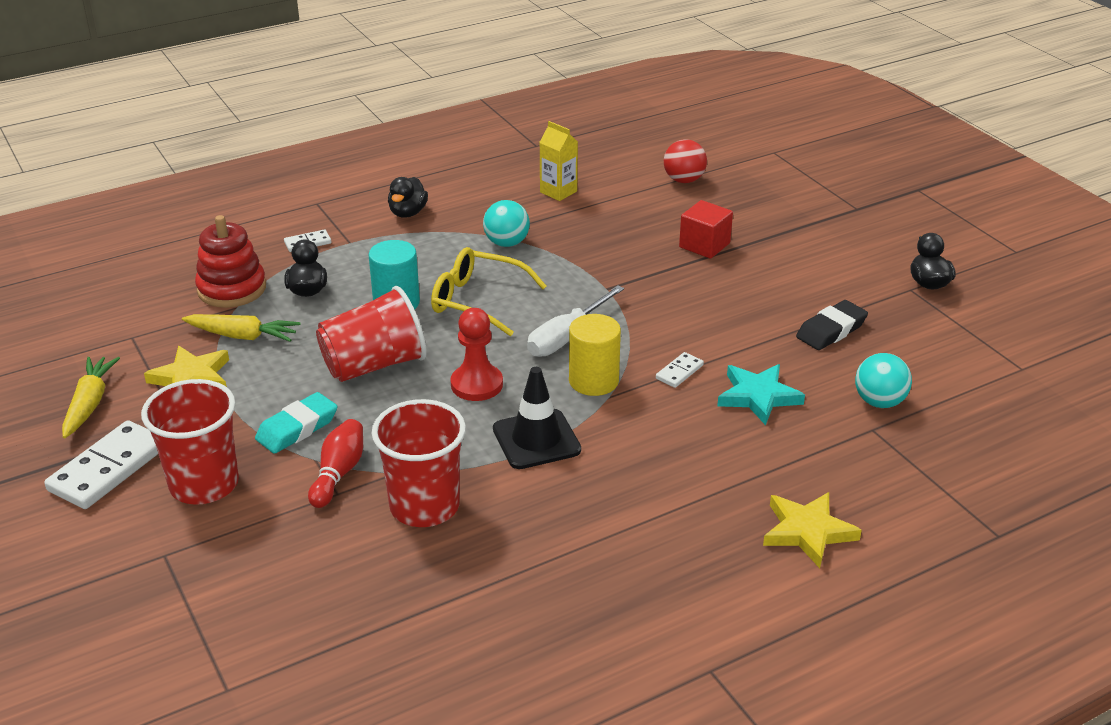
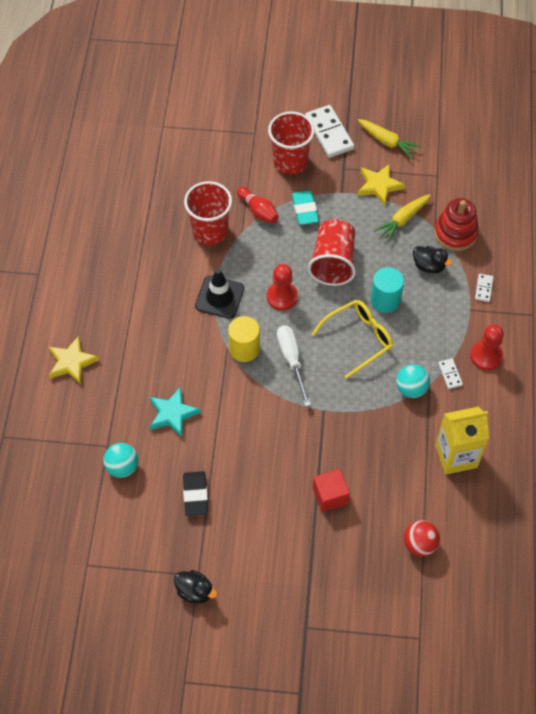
camera: 125 degrees right, 25 degrees up
black duck [388,177,428,217] -> red pawn [470,324,504,371]
yellow carton [539,121,578,201] -> yellow carton [435,407,489,475], size x1.62
white domino [656,352,704,388] -> white domino moved to [438,358,463,389]

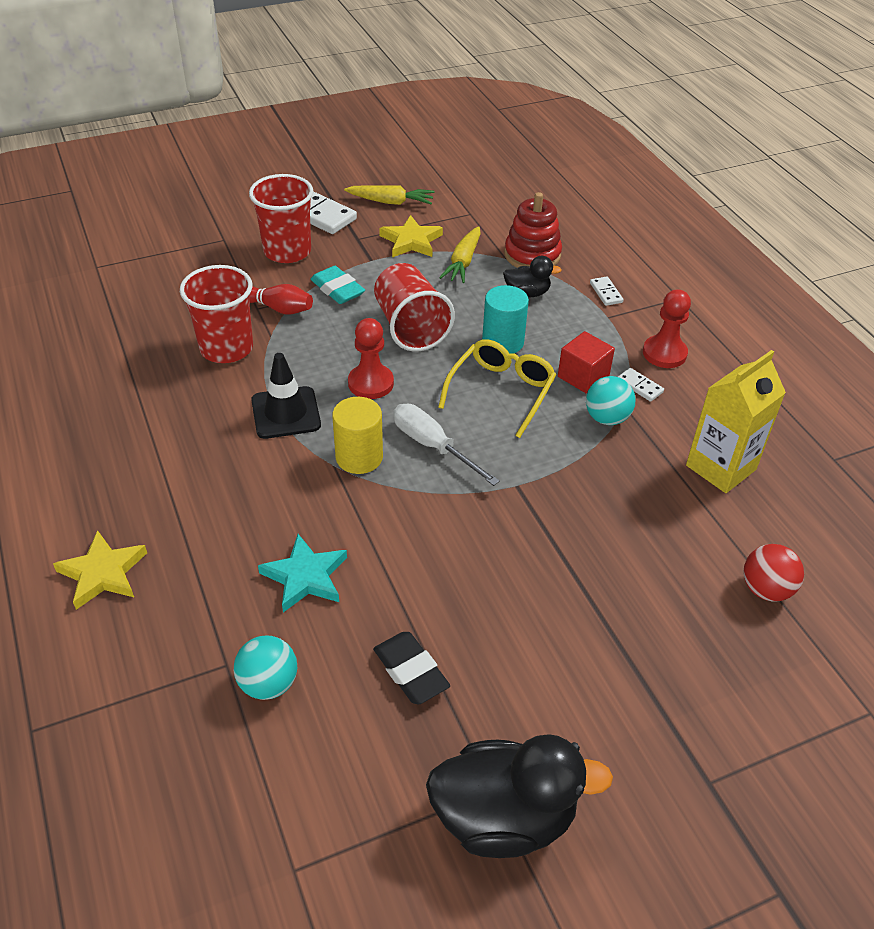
camera: 30 degrees left, 15 degrees down
black duck [174,570,218,604] -> black duck [426,734,613,858], size x1.93
red cube [313,469,350,512] -> red cube moved to [558,331,615,394]

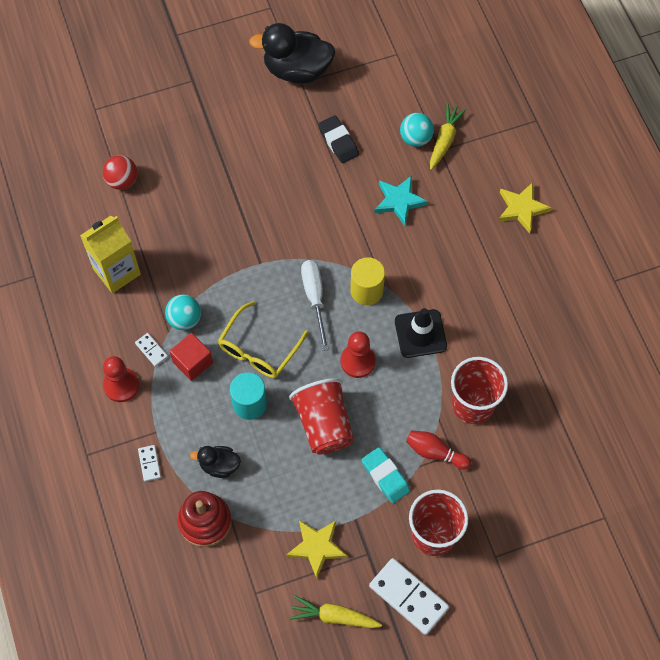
camera: 175 degrees left, 20 degrees up
white screwdriver [393,404,500,486] -> white screwdriver turned 150 degrees counterclockwise [301,260,329,351]
yellow carrot [439,226,481,283] -> yellow carrot moved to [430,103,466,170]

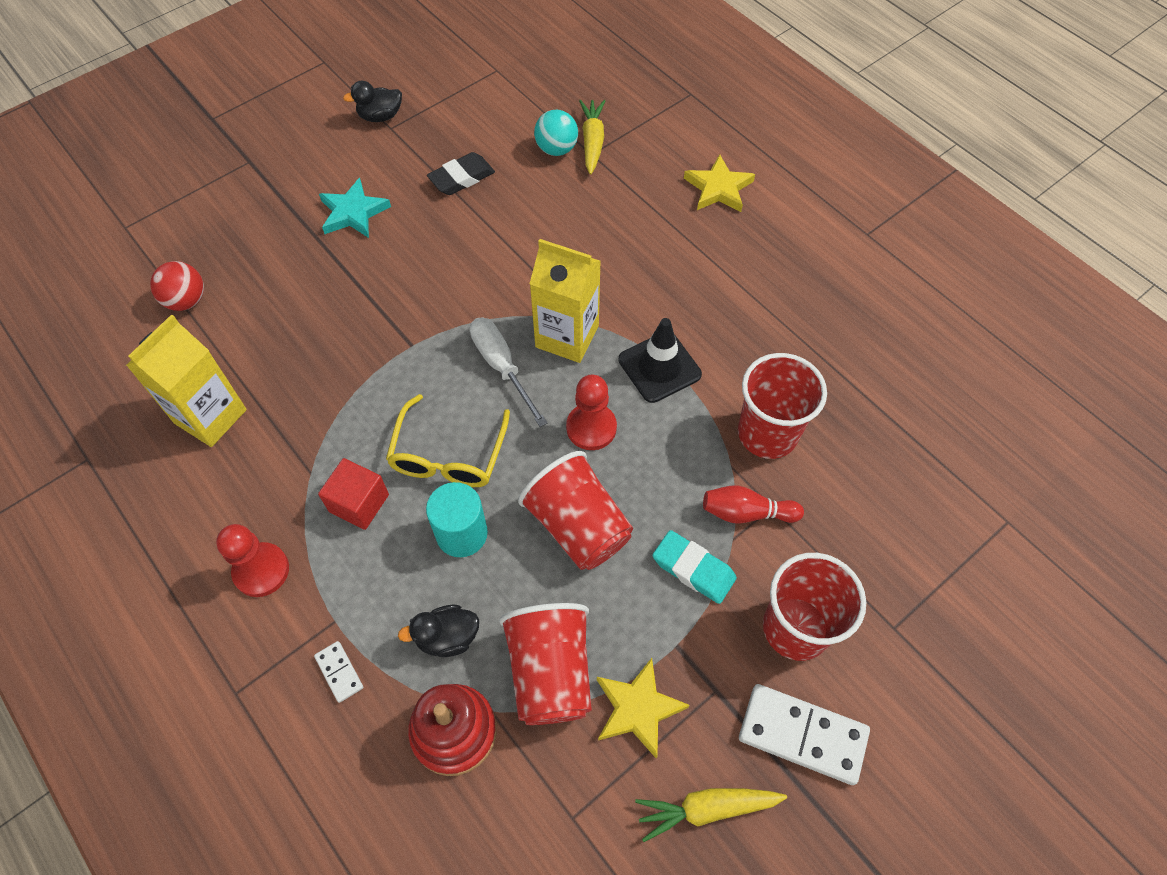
camera: 20 degrees left, 5 degrees down
white domino [135,333,168,367] -> none
turquoise ball [165,294,201,330] -> none
black duck [249,23,335,84] -> black duck [343,81,402,122], size x0.52
black eraser [318,115,359,163] -> black eraser turned 75 degrees counterclockwise [427,152,495,195]
yellow cylinder [350,257,385,305] -> yellow carton [530,239,601,363]
turquoise star [375,175,428,226] -> turquoise star moved to [319,178,391,238]
none -> red cup [499,603,592,725]

